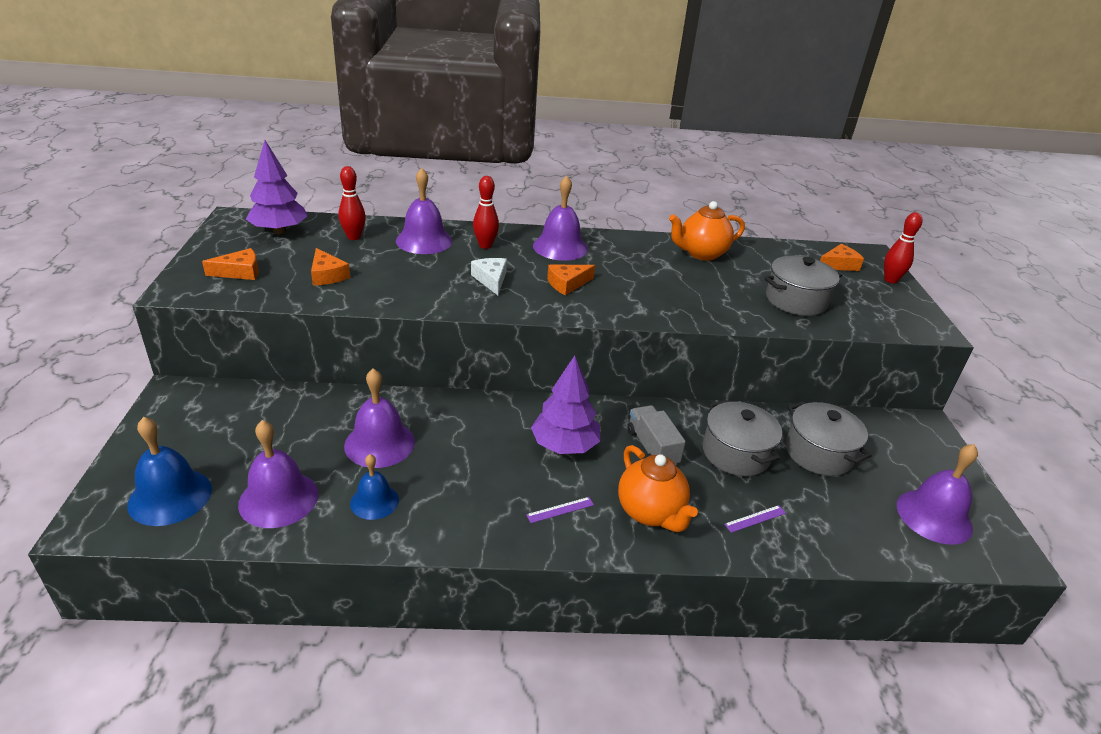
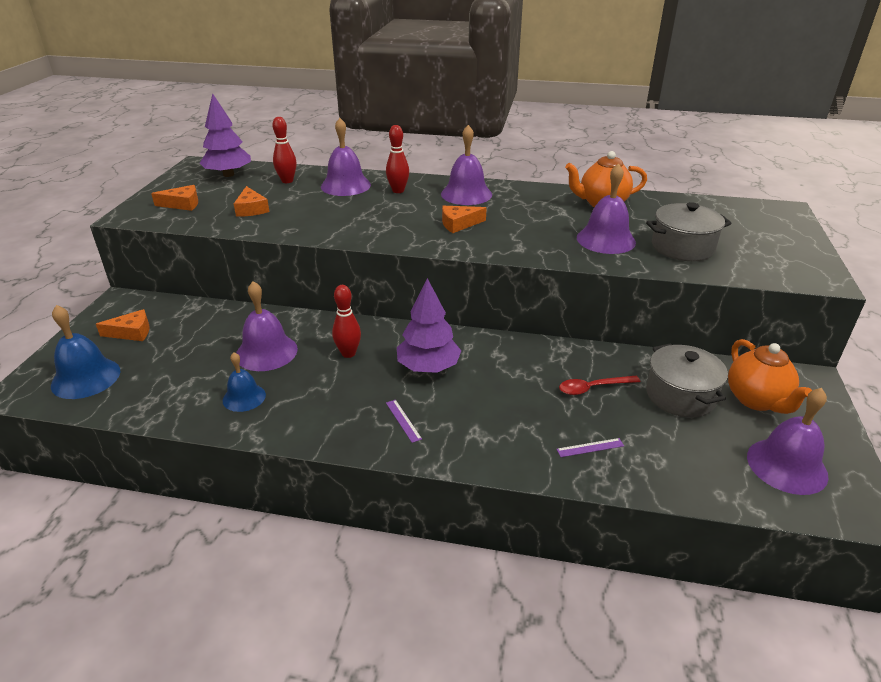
camera: 15 degrees right, 0 degrees up
purple bell [238,420,318,528] -> purple bell moved to [577,163,636,254]
white cheese [471,258,507,295] -> none
purple ruler [526,497,594,523] -> purple ruler turned 75 degrees clockwise [386,400,422,443]
orange teapot [618,445,698,532] -> orange teapot moved to [728,339,812,414]
grey truck [627,405,686,465] -> none
grey pot [703,400,782,476] -> red spoon [559,376,641,395]
orange cheese [820,244,864,271] -> orange cheese moved to [96,309,150,341]
red bowling pin [884,212,923,283] -> red bowling pin moved to [332,285,361,358]

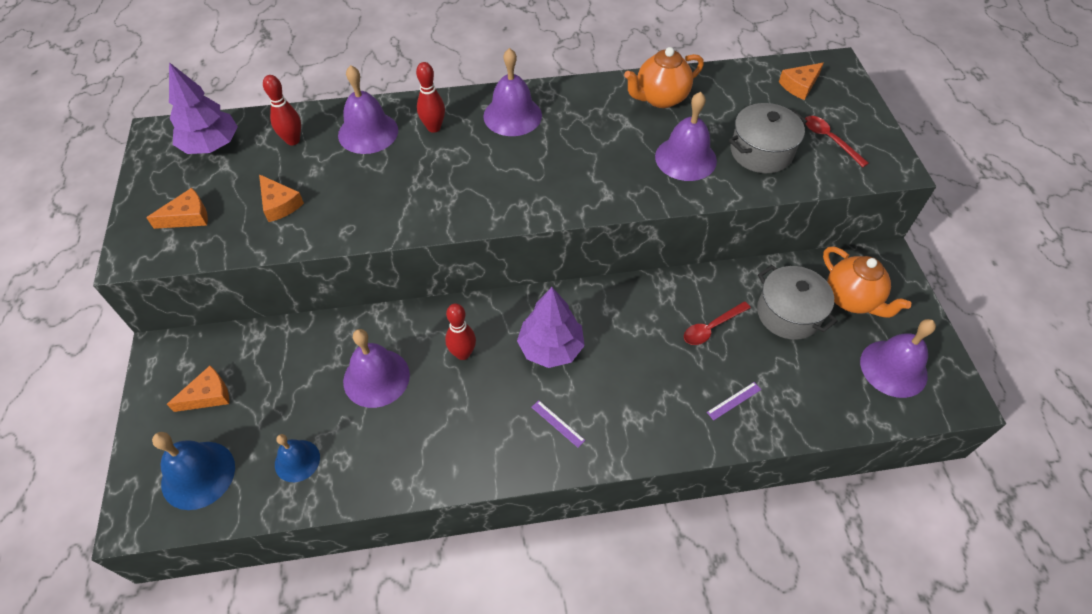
camera: 20 degrees left, 20 degrees up
blue bell [223,352,266,412] -> blue bell moved to [275,434,320,482]
orange cheese [442,206,487,233] -> orange cheese moved to [779,63,824,100]
none -> red spoon [805,116,869,167]

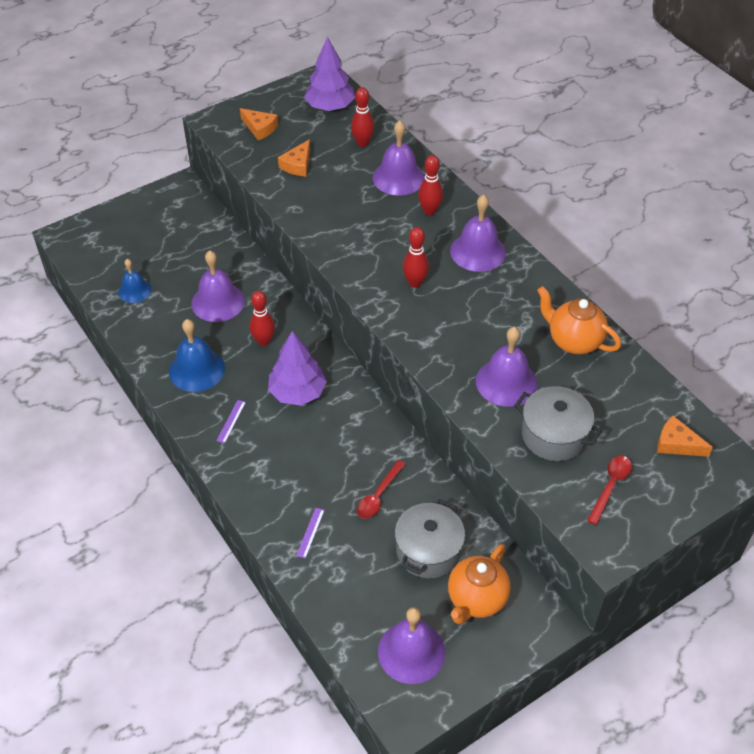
camera: 65 degrees right, 5 degrees down
blue bell [152,432,235,510] -> blue bell moved to [169,319,225,392]
orange cheese [167,366,229,412] -> none
red spoon [684,301,751,345] -> red spoon turned 90 degrees counterclockwise [357,460,405,519]
purple ruler [707,382,761,421] -> purple ruler turned 75 degrees clockwise [296,508,325,558]
none -> red bowling pin [403,227,429,288]

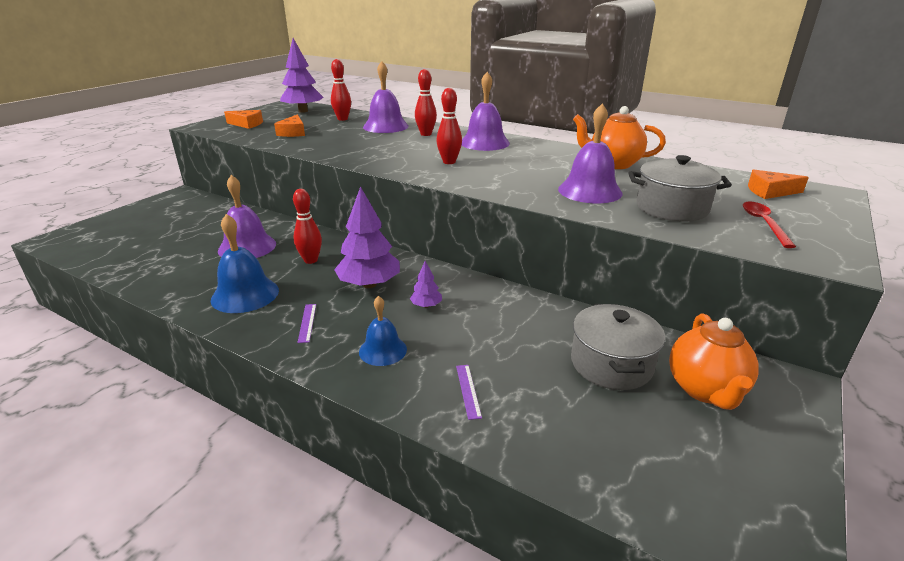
camera: 25 degrees left, 20 degrees down
blue bell [118,259,152,303] -> blue bell moved to [359,296,407,366]
red spoon [357,460,405,519] -> none
purple bell [378,607,445,684] -> none
none -> purple tree [410,261,442,308]

